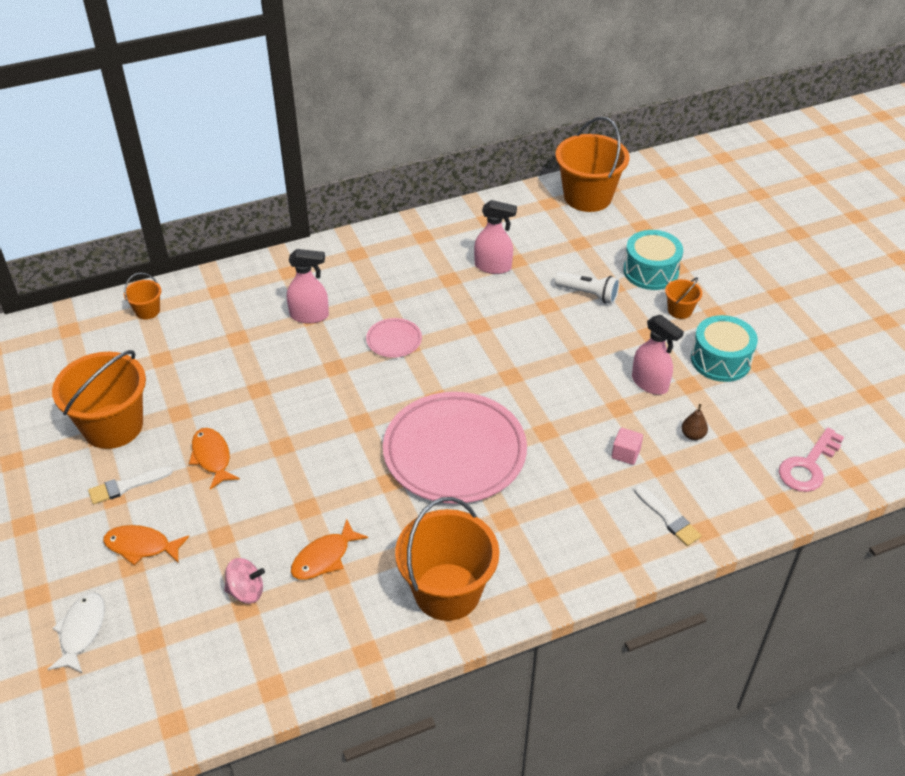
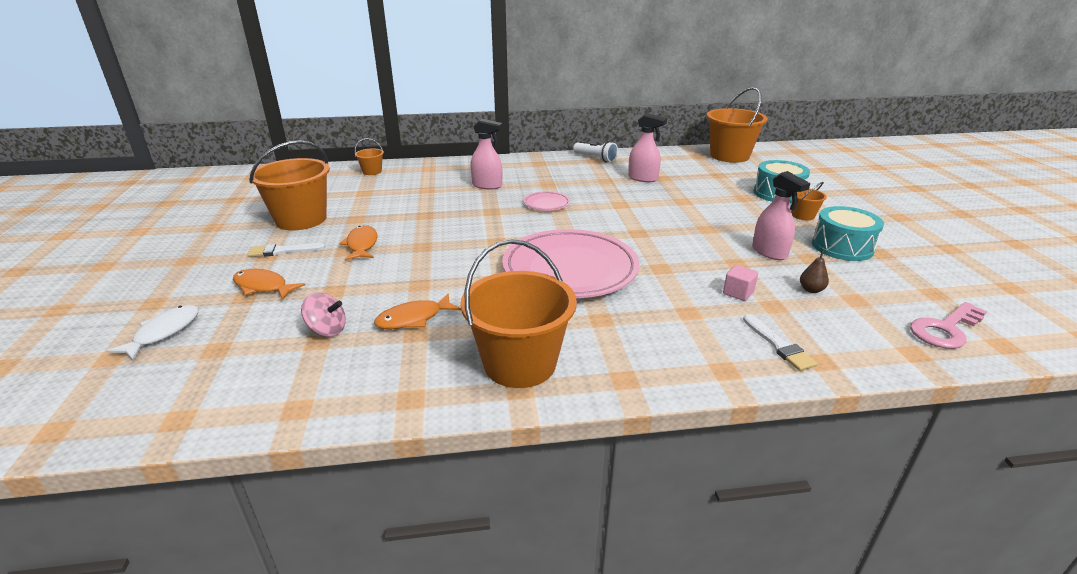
camera: 15 degrees right, 15 degrees down
white flashlight [555,272,619,304] -> white flashlight moved to [573,141,618,163]

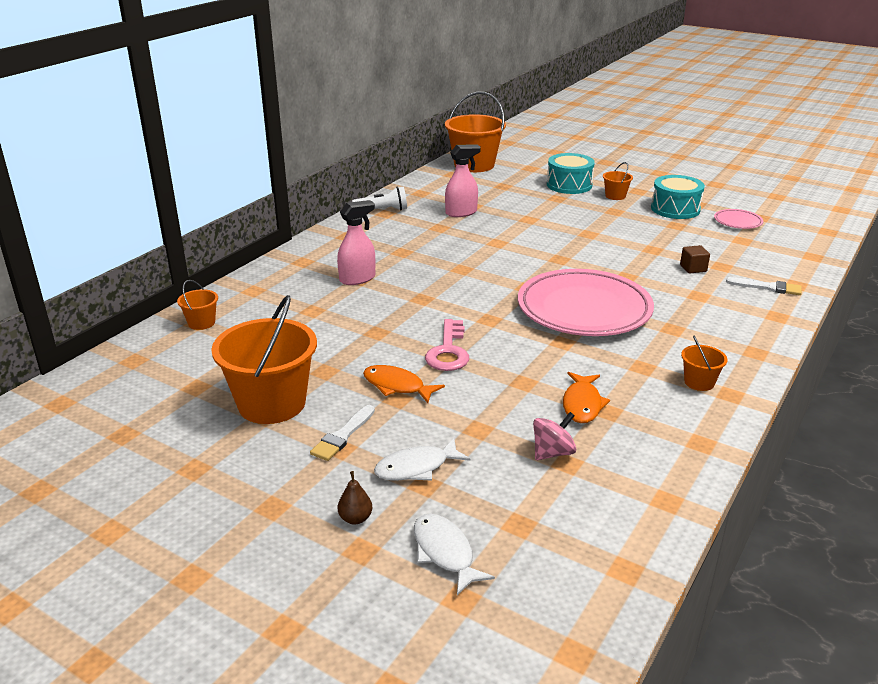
camera: 50 degrees left, 0 degrees up
orange fish [233,269,305,300] -> white fish [374,438,470,481]
orange bucket [460,239,577,388] -> orange bucket [681,336,727,391], size x0.46
pink plate [524,191,570,211] -> pink plate moved to [714,209,763,229]
pink cube [723,265,758,301] -> brown cube [680,245,710,273]
pink spray bottle [752,171,810,260] -> none
brown pear [800,250,829,293] -> brown pear moved to [338,471,372,525]
pink key [910,302,987,349] -> pink key moved to [425,319,469,371]

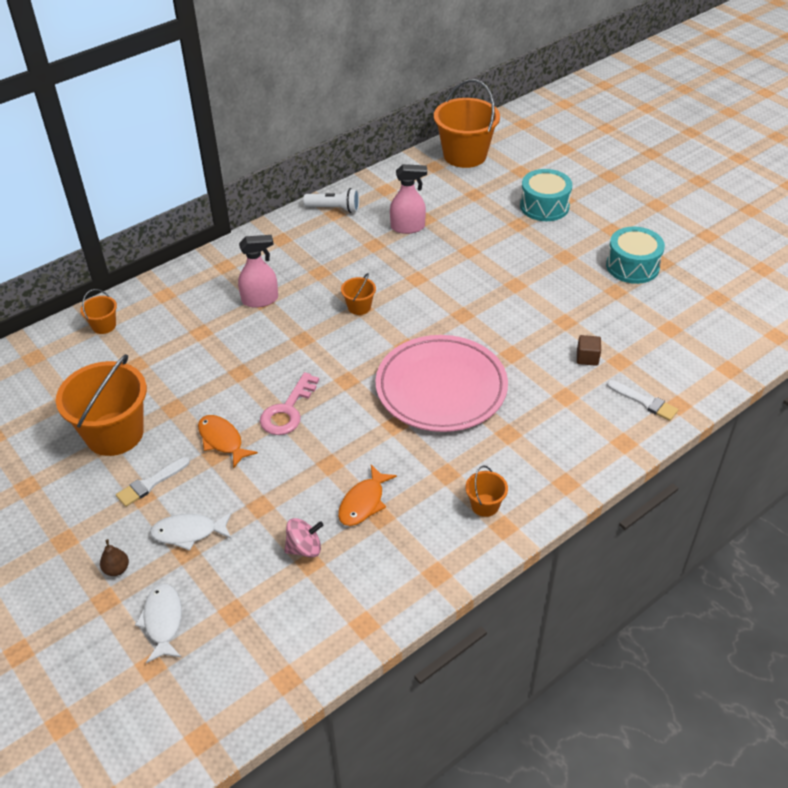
camera: 20 degrees right, 15 degrees up
orange bucket [603,162,633,200] -> orange bucket moved to [341,273,376,315]
pink plate [714,209,763,229] -> none

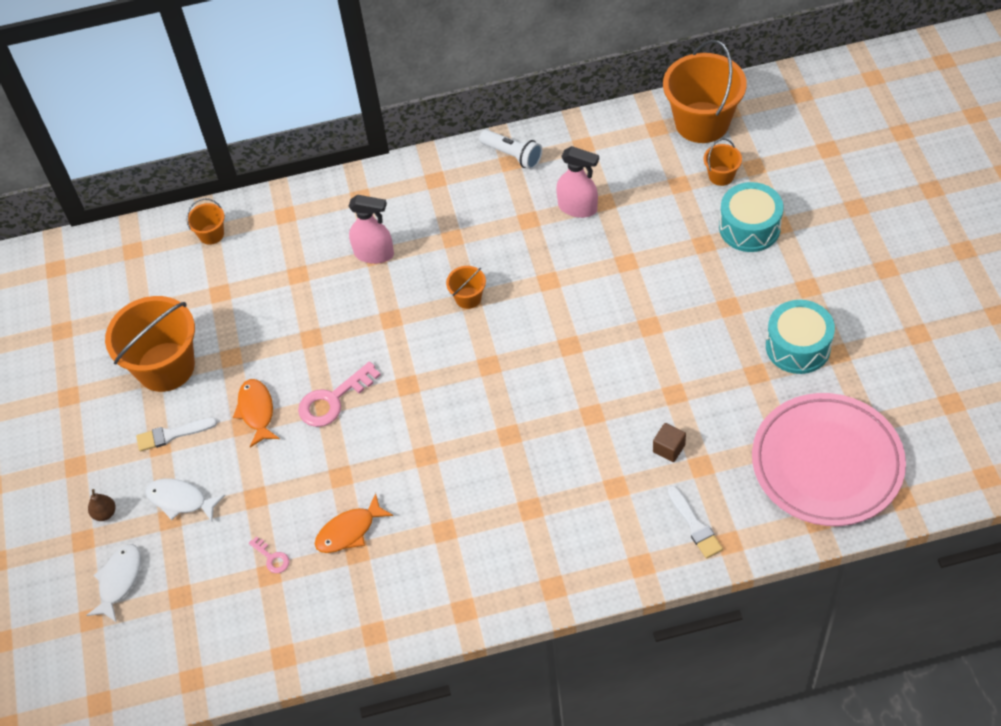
camera: 30 degrees right, 10 degrees up
pink spinning top [284,518,323,558] -> pink key [249,536,290,573]
pink plate [375,335,508,432] -> pink plate moved to [752,393,906,526]
orange bucket [466,465,508,517] -> orange bucket moved to [704,138,742,186]

